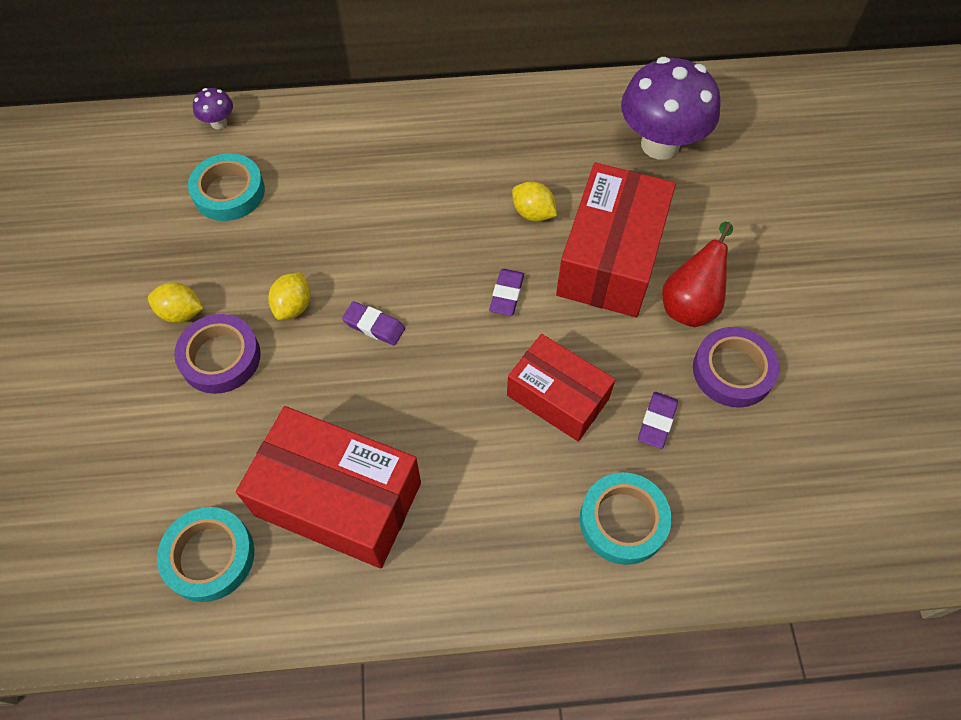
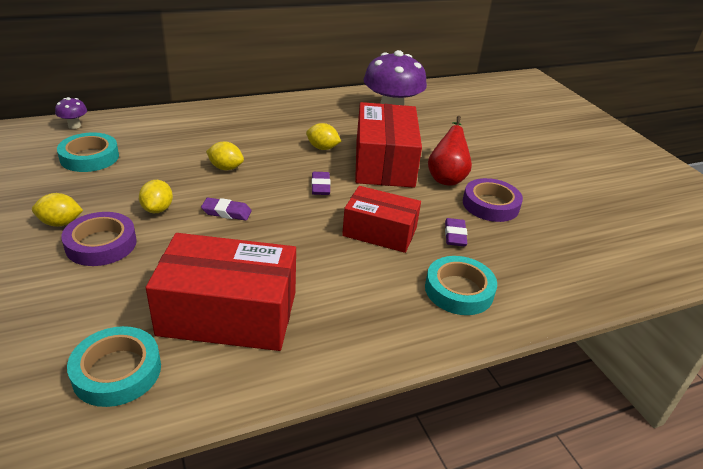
camera: 20 degrees left, 25 degrees down
none -> yellow lemon [206,142,244,170]

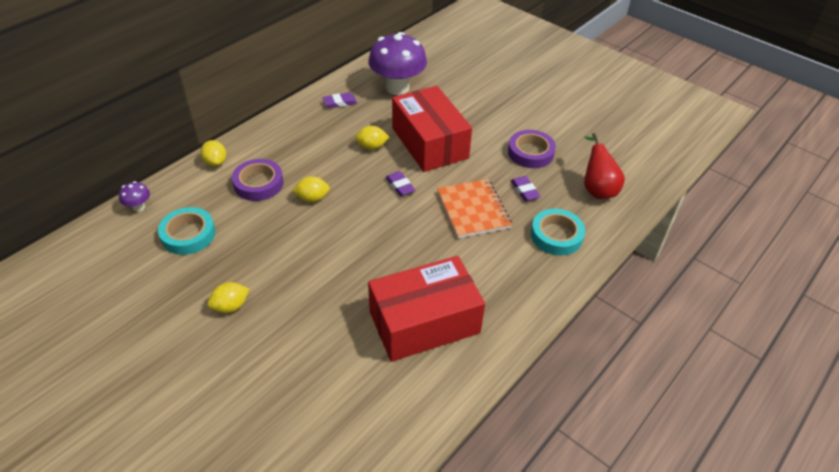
camera: 25 degrees left, 10 degrees up
purple tape [61,212,137,266] -> purple tape moved to [232,159,284,201]
turquoise tape [67,326,161,407] -> none
yellow lemon [139,180,173,213] -> yellow lemon moved to [200,140,226,167]
purple eraser [201,198,252,220] -> purple eraser moved to [322,93,357,108]
red box [342,186,421,253] -> orange notebook [437,179,512,238]
red pear [428,116,472,186] -> red pear moved to [584,133,625,199]

